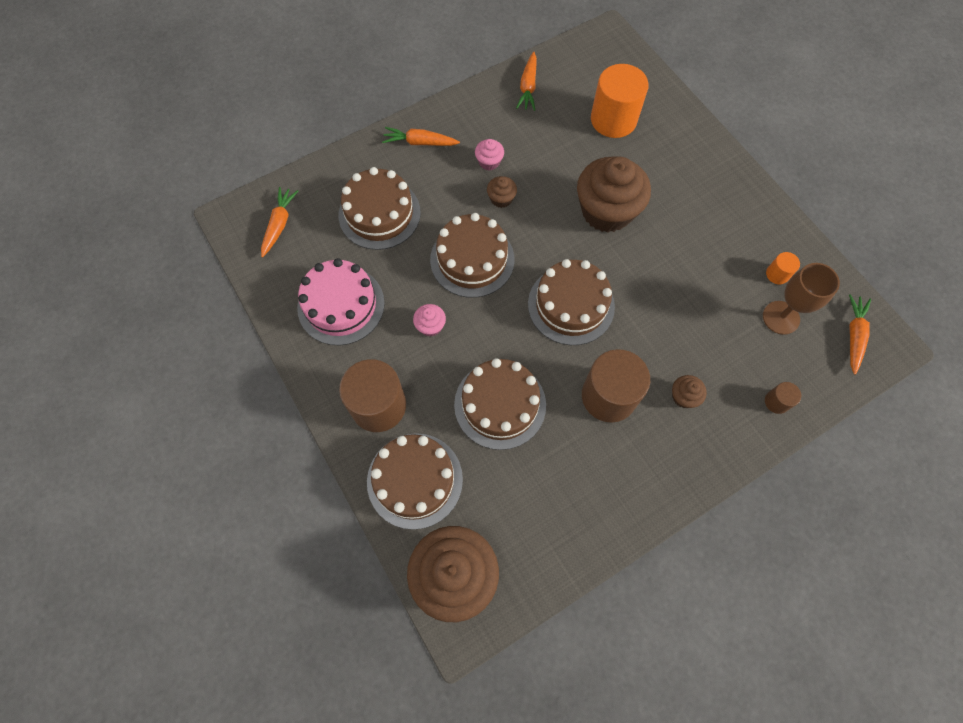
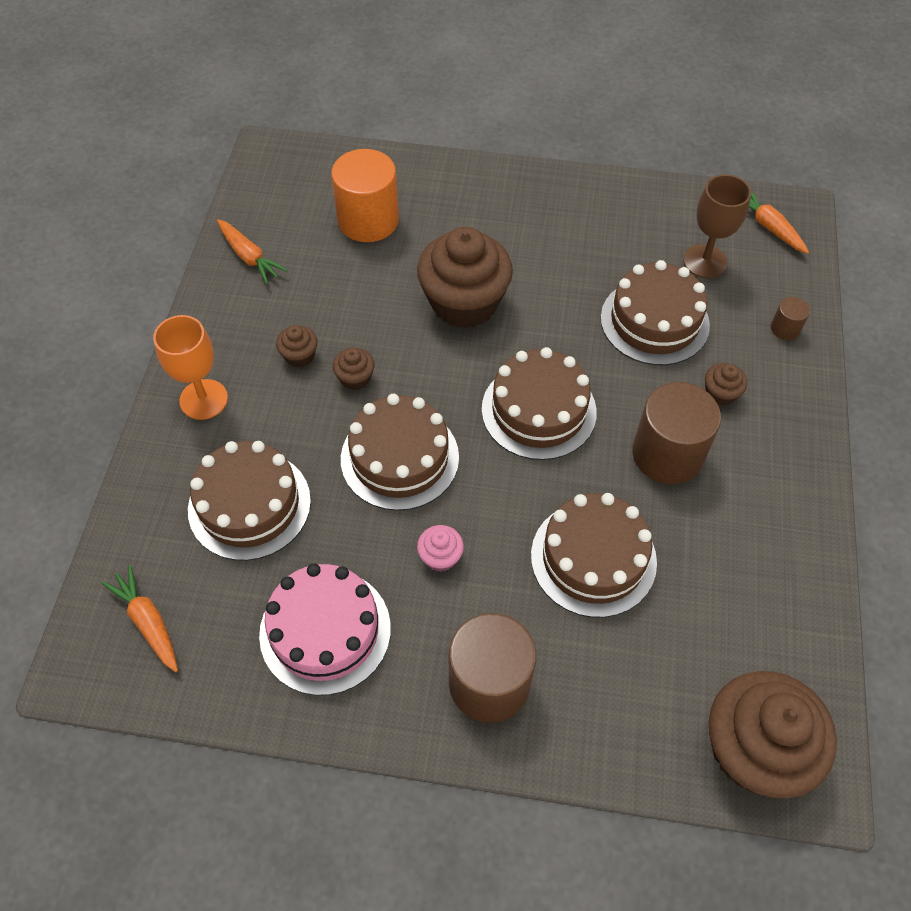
camera: 50 degrees left, 10 degrees down
brown cake [367,433,463,530] -> brown cake moved to [601,260,710,365]
orange carrot [382,127,460,146] -> orange goblet [153,315,228,420]
pink cupcake [475,139,504,170] -> brown cupcake [276,325,318,367]
orange cylinder [766,252,800,284] -> none

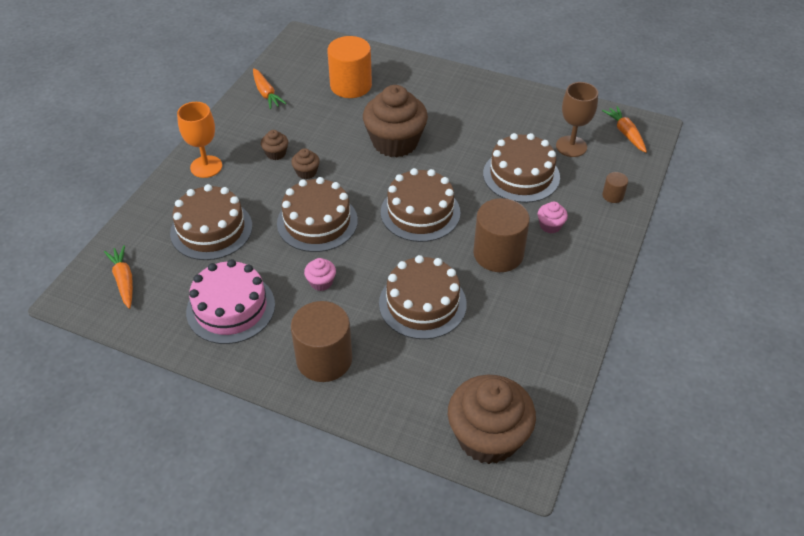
camera: 15 degrees right, 10 degrees down
brown cupcake [705,363,747,406] -> pink cupcake [538,202,568,233]

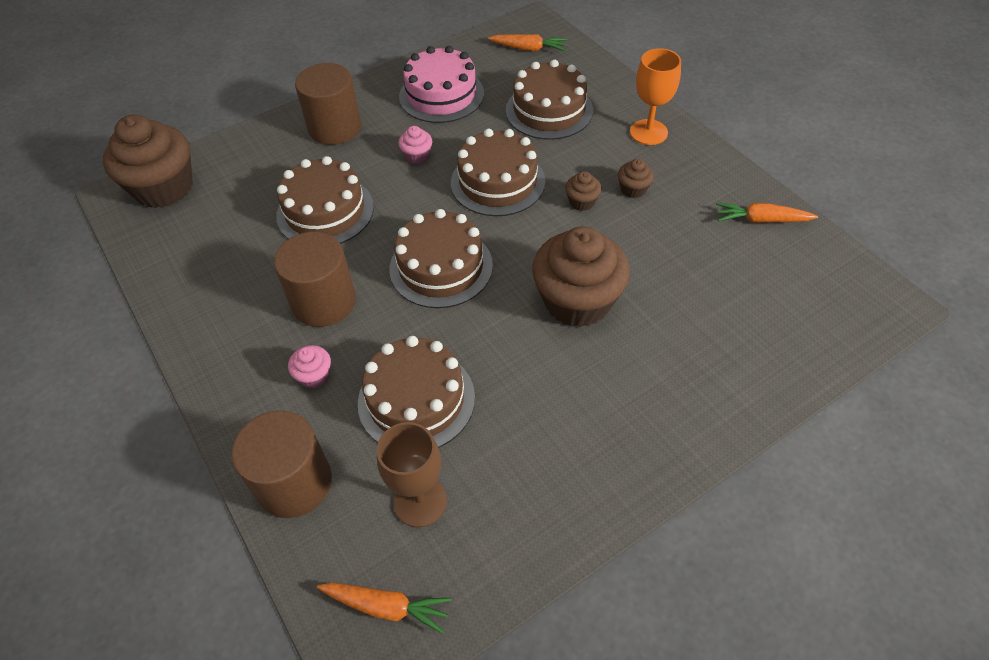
camera: 125 degrees right, 5 degrees up
orange cylinder [327,36,372,98] -> none
brown cylinder [602,172,628,203] -> brown cylinder [231,410,332,518], size x2.22

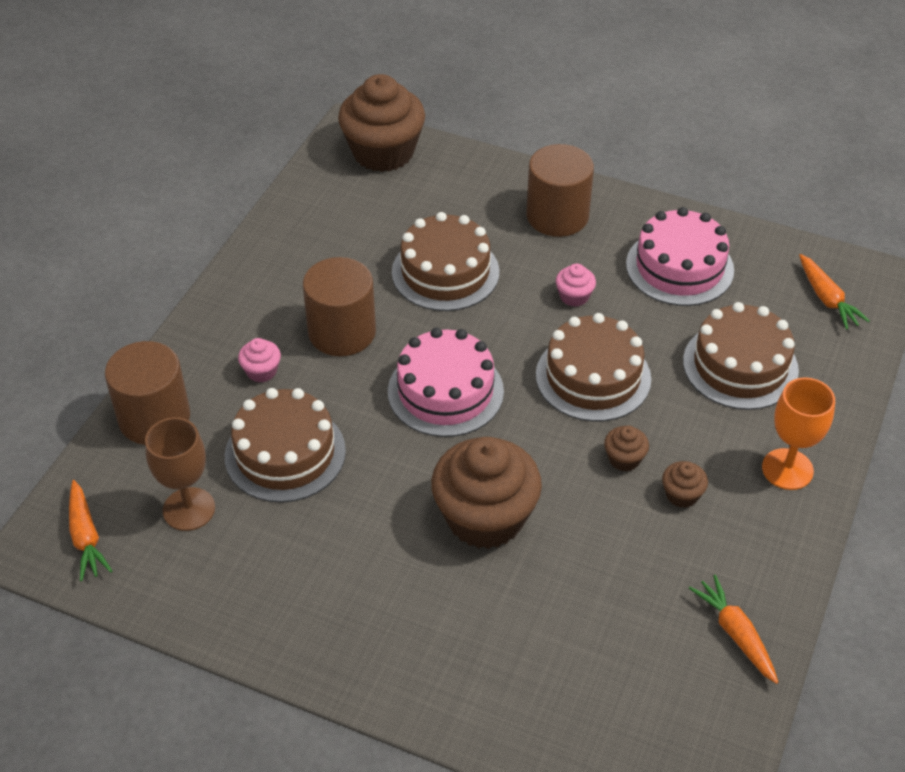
camera: 55 degrees right, 5 degrees down
brown cake [389,209,493,308] -> pink cake [388,328,504,437]

